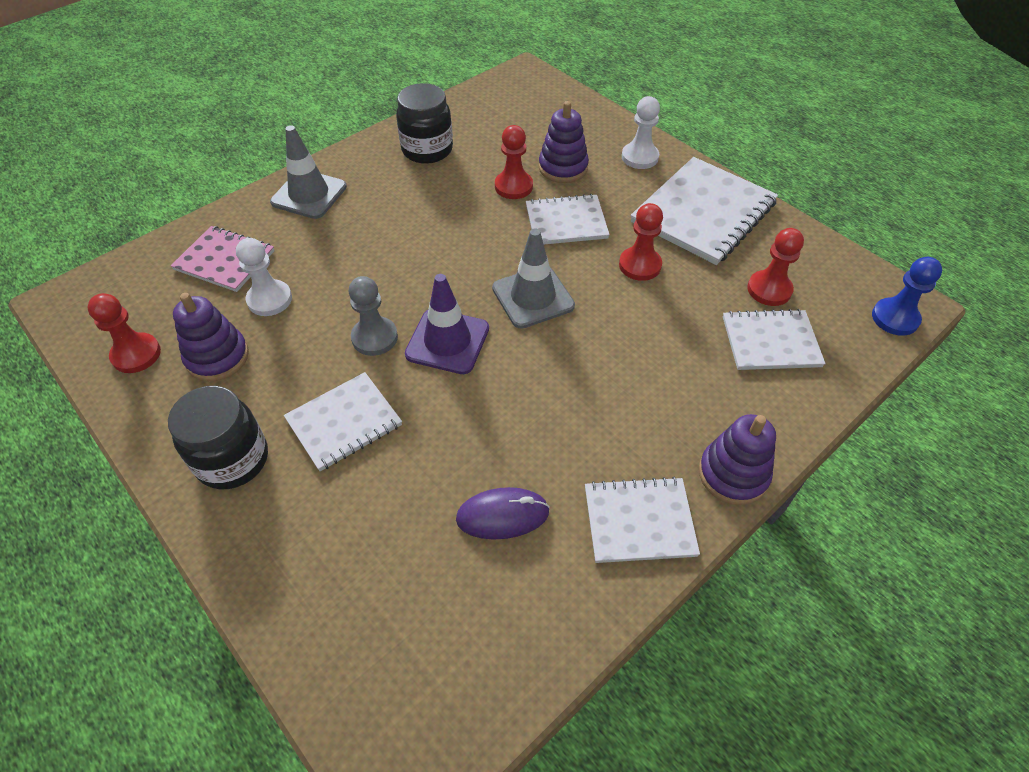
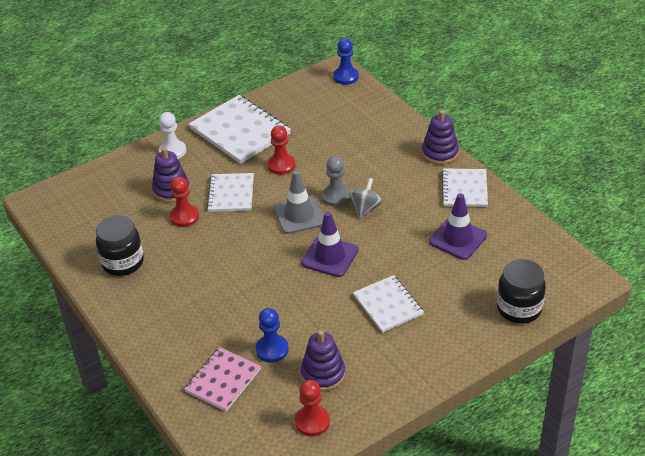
camera: 80 degrees left, 10 degrees down
black jar [168,386,268,489] -> black jar moved to [497,259,546,324]
white pawn [236,238,292,316] -> blue pawn [256,308,289,363]
grey traffic cone [270,125,347,219] -> none
grey pawn [349,276,398,356] -> grey pawn moved to [322,156,350,207]
purple mouse [456,487,550,540] -> purple traffic cone [429,193,487,260]
white notebook [723,309,826,370] -> none
red pawn [747,228,804,306] -> none
none -> grey spinning top [349,178,382,218]

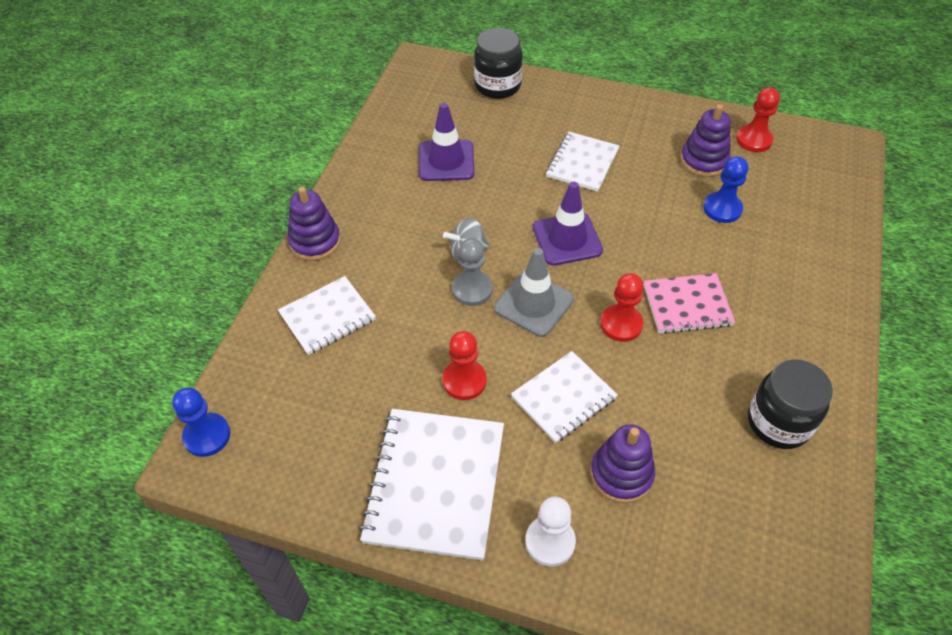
camera: 130 degrees left, 10 degrees up
red pawn [170,177,199,227] -> red pawn moved to [600,273,644,342]
pink notebook [184,347,261,411] -> pink notebook moved to [644,273,735,334]
white notebook [442,168,488,207] -> white notebook moved to [278,276,376,355]

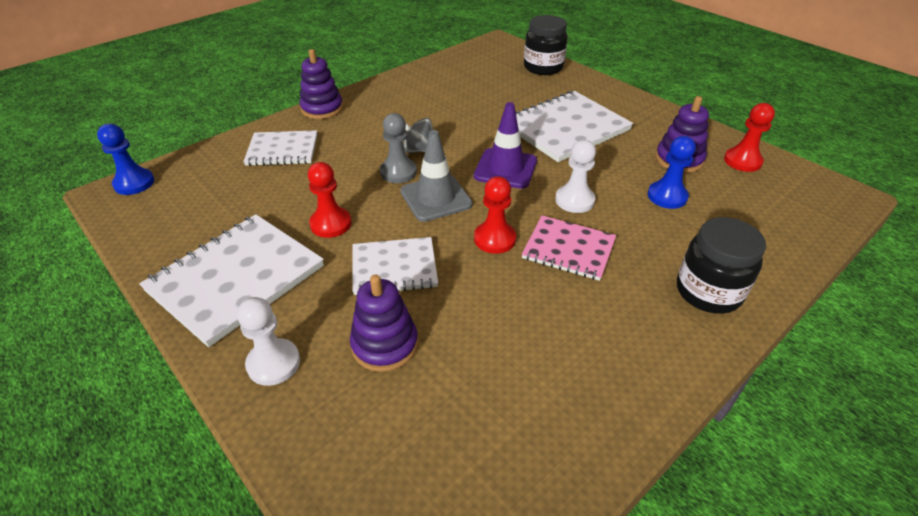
camera: 30 degrees right, 10 degrees down
purple traffic cone [419,103,475,181] -> none
white notebook [546,132,619,192] -> white notebook [516,91,633,162], size x1.63
black jar [748,360,833,449] -> black jar moved to [677,217,766,314]
none -> white pawn [555,140,596,213]

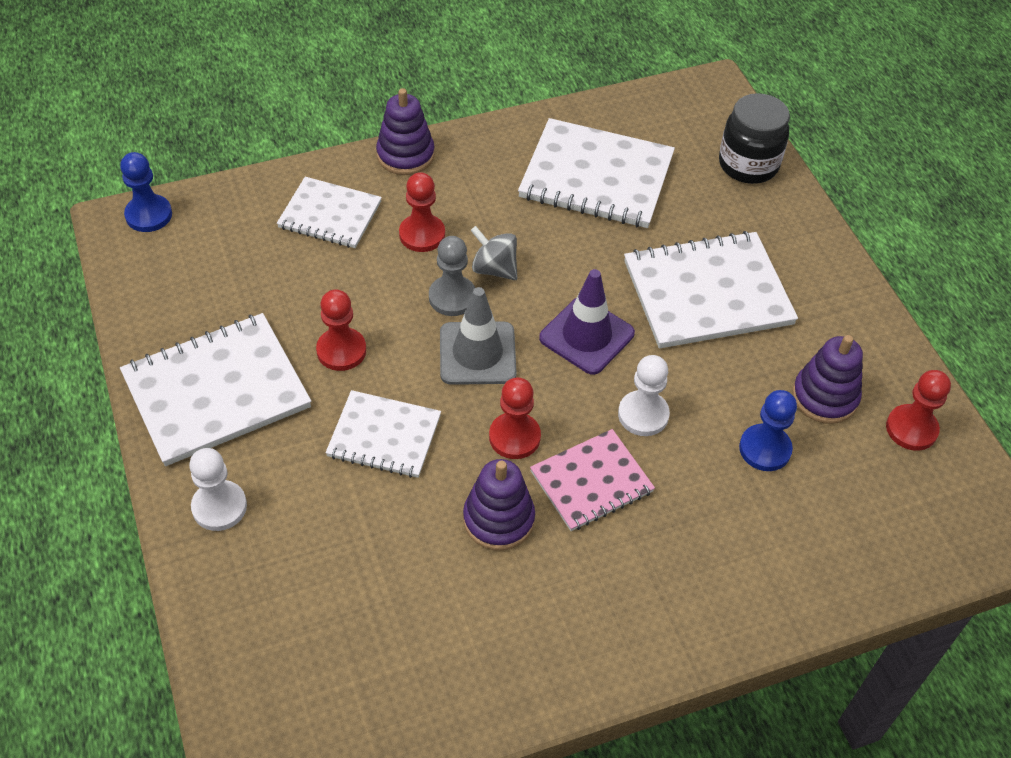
camera: 20 degrees right, 10 degrees up
purple stacking toy [350,275,418,372] -> purple stacking toy moved to [463,459,535,550]
pink notebook [522,215,616,281] -> pink notebook turned 75 degrees counterclockwise [530,429,655,531]
black jar [677,217,766,314] -> none
none -> red pawn [399,172,445,252]
none -> white notebook [518,118,675,228]

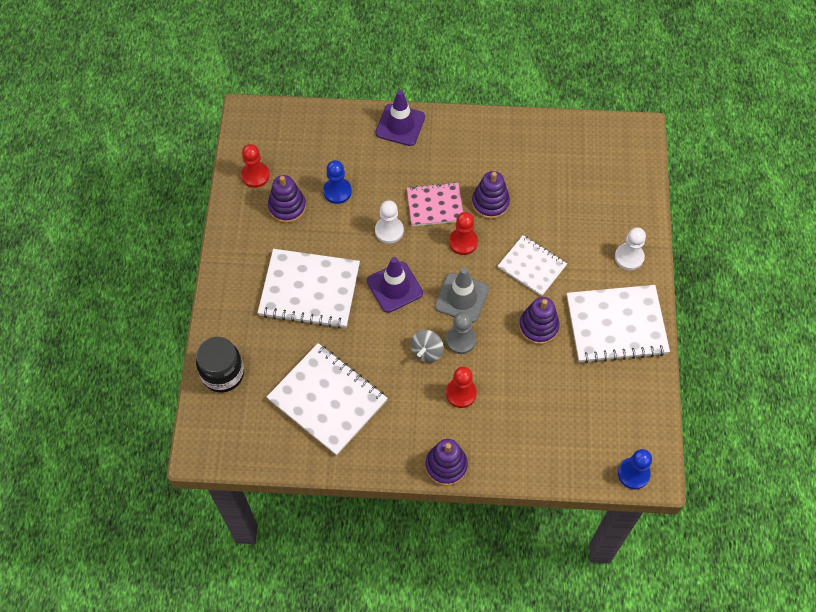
camera: 155 degrees left, 10 degrees up
white notebook [277,177,382,248] -> none
red pawn [316,289,366,371] -> purple stacking toy [519,297,560,345]
grey spinning top [470,226,517,280] -> grey spinning top turned 60 degrees clockwise [411,330,444,363]
none -> purple traffic cone [375,90,425,146]

